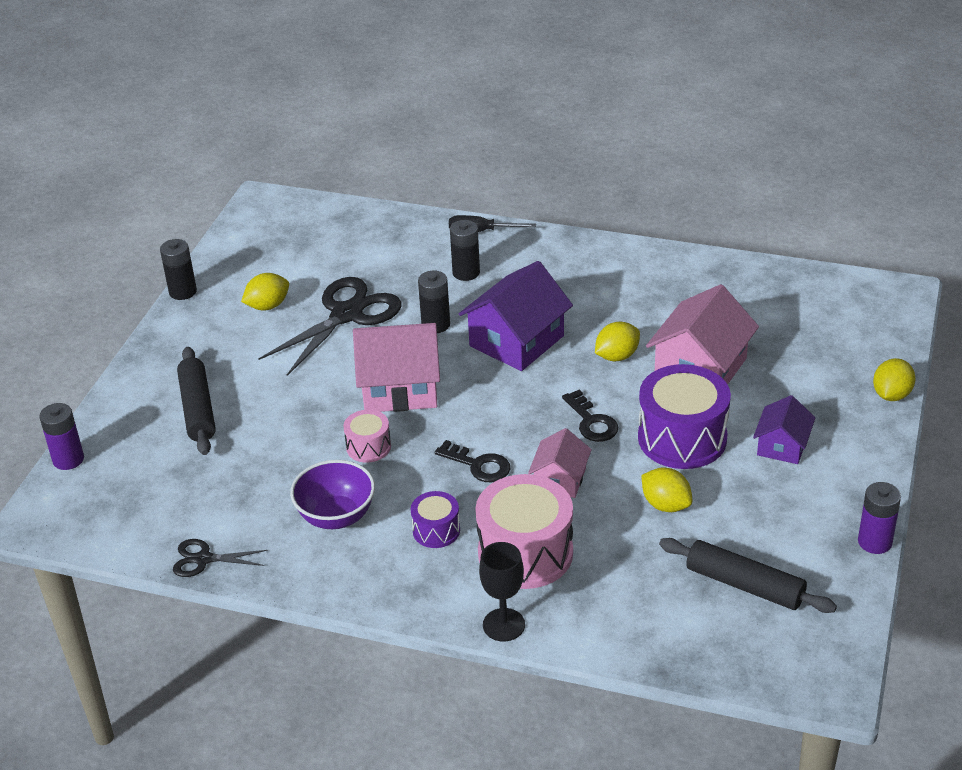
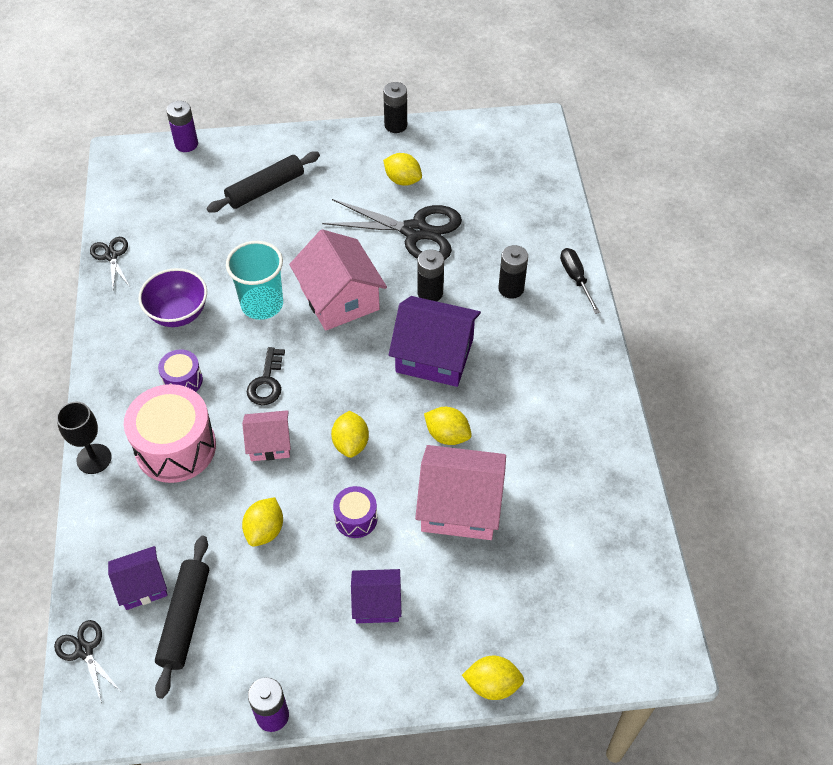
camera: 65 degrees right, 15 degrees up
pink drum [343,410,391,463] -> turquoise cup [226,241,283,320]
black key [562,389,618,442] -> yellow lemon [331,411,369,458]
purple drum [638,364,731,469] -> purple drum [333,486,377,538], size x0.51
none -> black scissors [54,620,119,704]
none -> purple house [108,546,168,610]

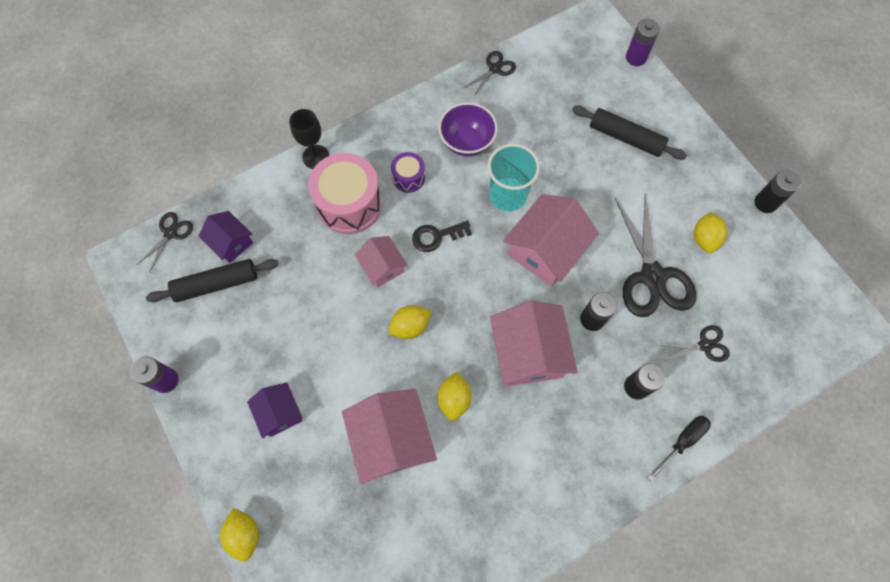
camera: 65 degrees right, 15 degrees up
yellow lemon [242,497,283,547] -> none
purple drum [333,486,377,538] -> none
purple house [389,296,481,387] -> pink house [490,301,578,386]
none -> black scissors [659,325,730,362]

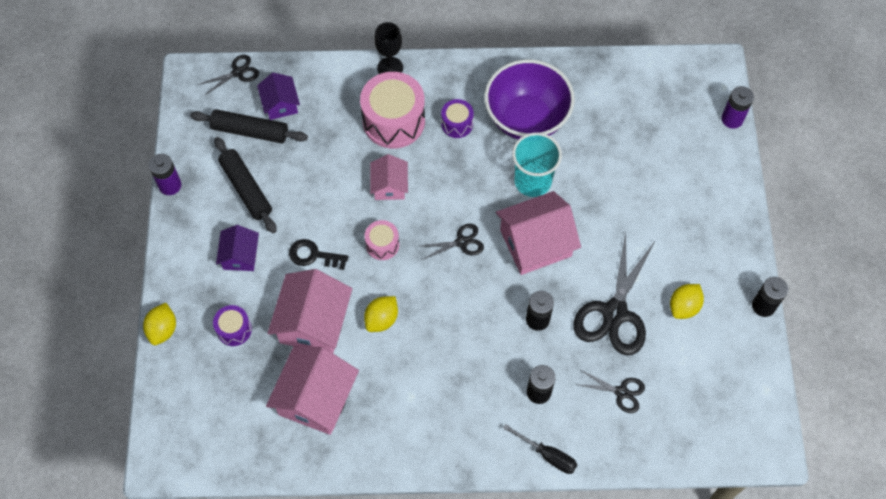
camera: 30 degrees right, 5 degrees down
yellow lemon [388,305,432,339] -> pink drum [365,220,399,260]
black key [412,221,472,252] -> black key moved to [289,239,349,270]
purple bowl [438,102,498,157] -> purple bowl [485,60,575,140], size x1.55
black scissors [463,51,516,97] -> black scissors moved to [421,224,484,260]
pink house [490,301,578,386] -> pink house moved to [266,346,359,435]
black rolling pin [572,106,687,160] -> black rolling pin moved to [214,137,277,233]
black screwdriver [647,416,711,481] -> black screwdriver turned 45 degrees clockwise [503,424,577,474]
none -> purple drum [213,305,252,346]

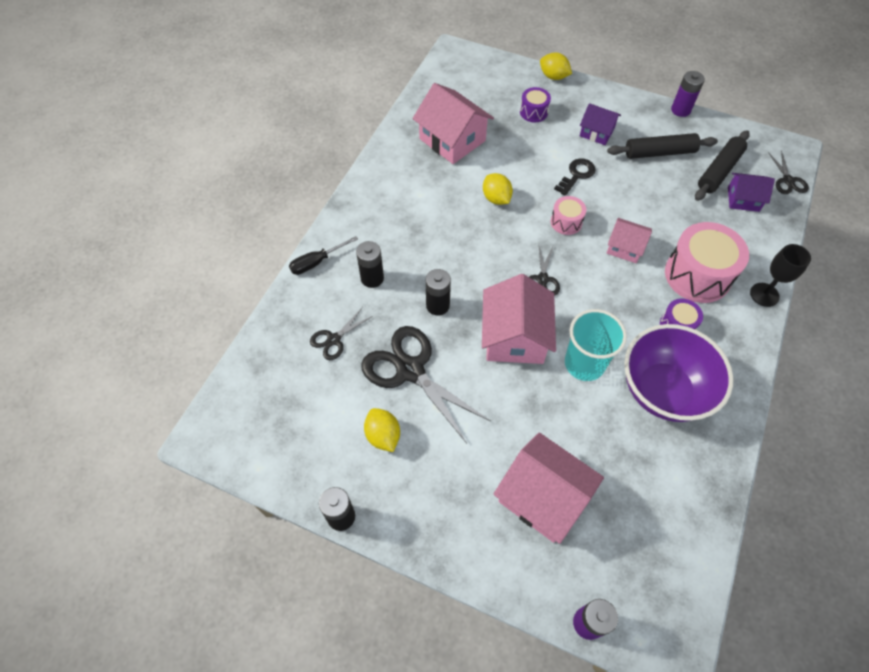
camera: 115 degrees right, 5 degrees down
pink house [268,269,352,353] -> pink house moved to [493,433,604,544]

